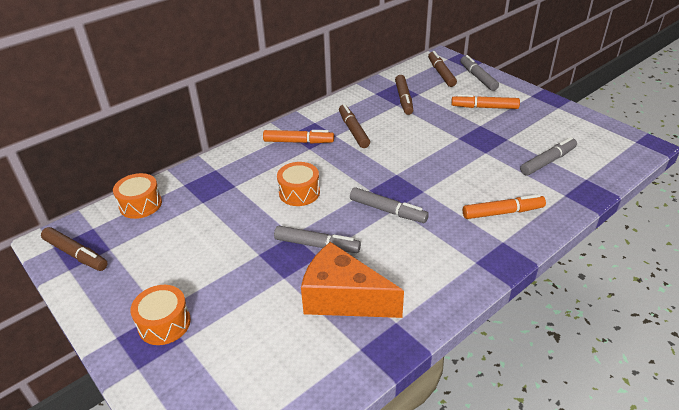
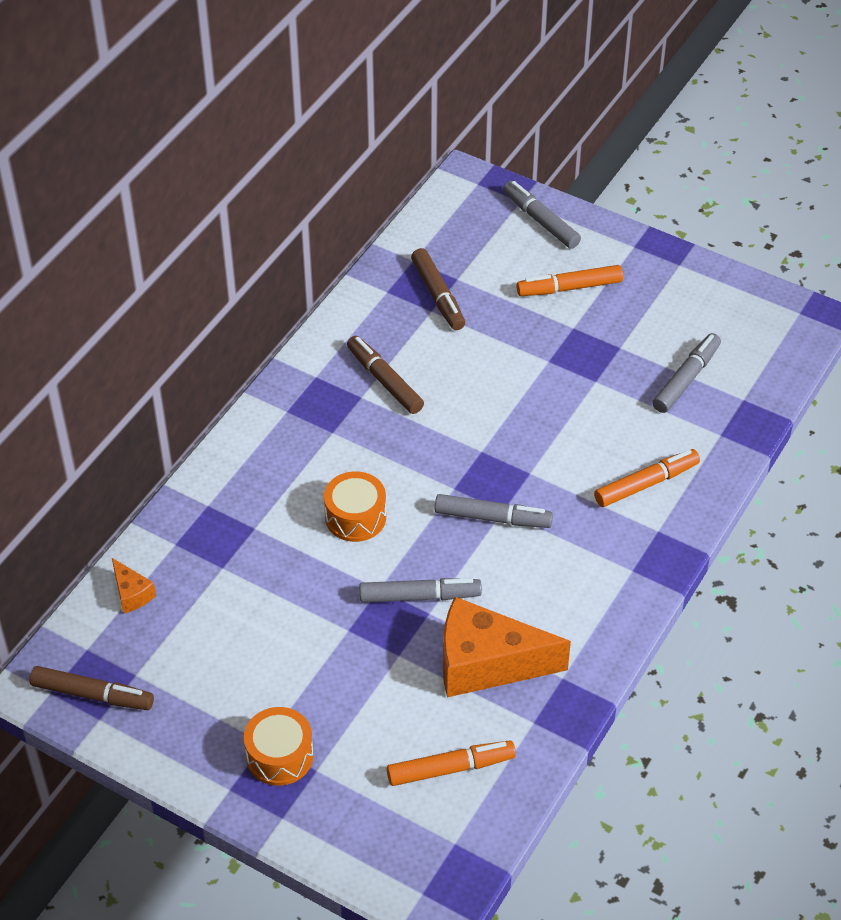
camera: 20 degrees left, 10 degrees up
orange drum [113,173,162,219] -> orange cheese [112,558,156,614]
orange marker [263,130,334,144] -> orange marker moved to [387,740,516,786]
brown marker [428,51,457,87] -> none

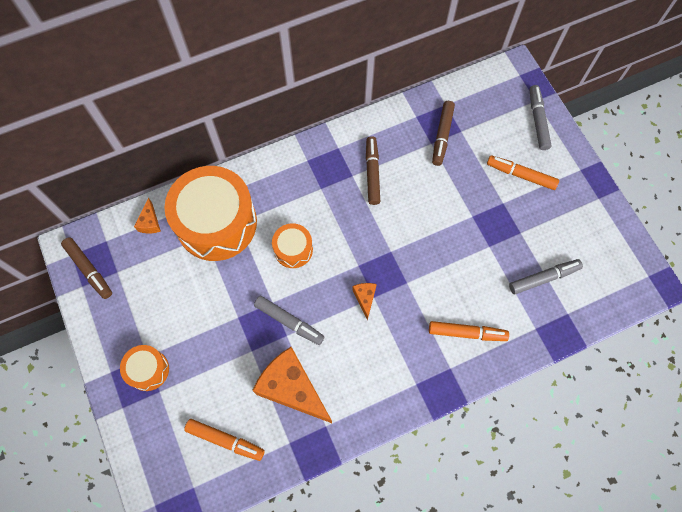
camera: 35 degrees right, 20 degrees up
grey marker [434,494,553,528] -> orange cheese [352,283,377,320]
none -> orange drum [164,166,257,261]

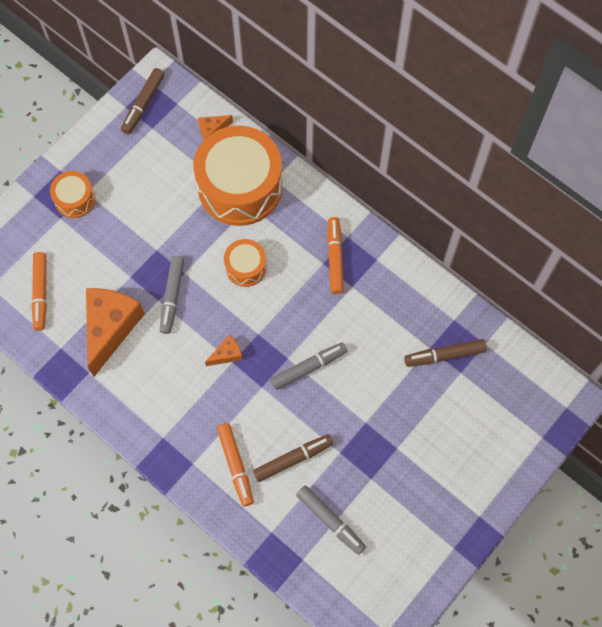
camera: 65 degrees right, 0 degrees up
brown marker [366,136,380,205] -> brown marker moved to [253,434,334,482]
orange marker [487,155,559,190] -> orange marker moved to [327,217,344,294]
grey marker [530,85,552,150] -> grey marker moved to [270,343,347,390]

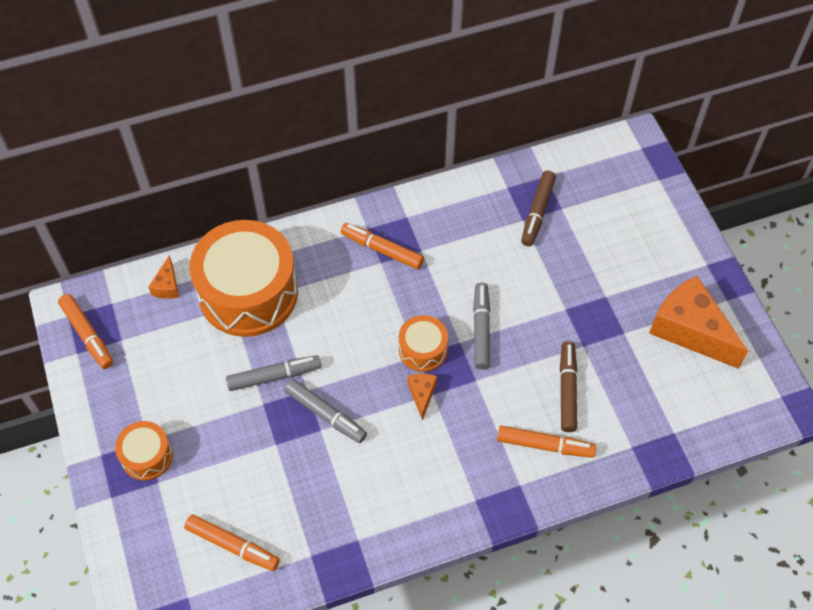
camera: 60 degrees left, 10 degrees down
orange cheese [86,288,145,377] -> orange cheese moved to [649,276,748,369]
brown marker [121,68,165,134] -> orange marker [58,294,113,369]
orange drum [224,239,267,287] -> orange drum moved to [399,315,448,372]
grey marker [296,486,366,555] -> grey marker moved to [226,355,321,391]

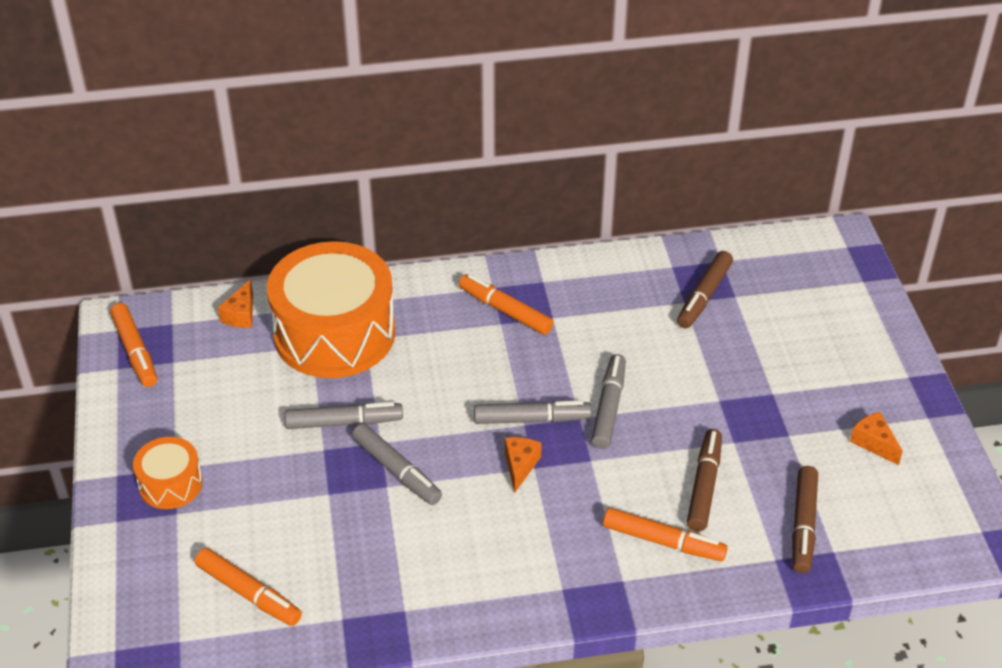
camera: 10 degrees right, 15 degrees down
orange drum [399,315,448,372] -> grey marker [474,400,592,424]
orange cheese [649,276,748,369] -> orange cheese [850,412,903,465], size x0.45
none -> brown marker [792,466,818,573]

